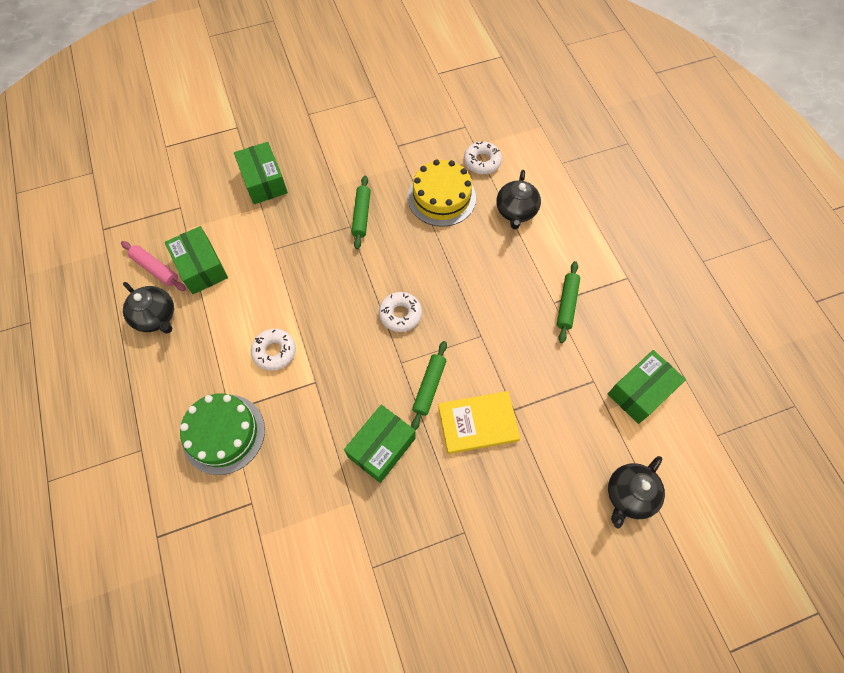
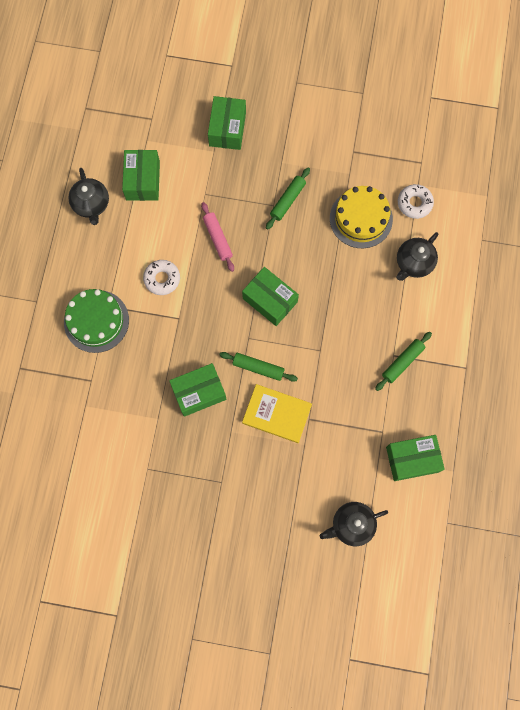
camera: 30 degrees right, 10 degrees up
pink rolling pin [121,241,186,291] -> pink rolling pin moved to [201,202,234,272]
white donut [379,292,422,332] -> green box [242,267,299,326]
green rolling pin [411,341,447,431] -> green rolling pin turned 60 degrees clockwise [219,352,298,382]

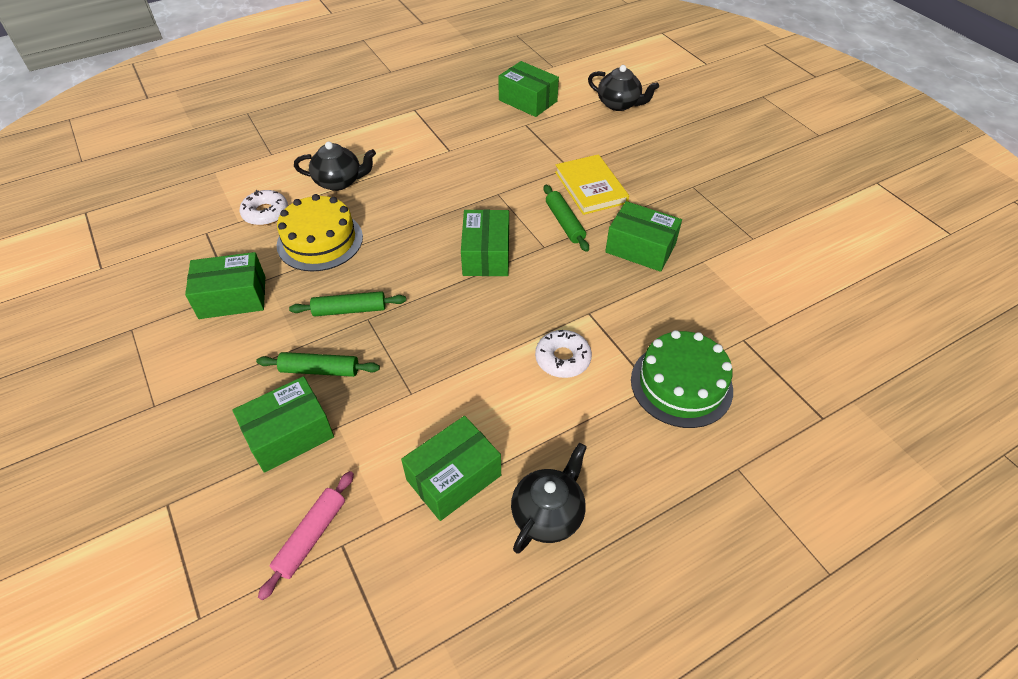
camera: 130 degrees left, 25 degrees down
pink rolling pin [201,202,234,272] -> pink rolling pin moved to [258,471,354,601]
green rolling pin [375,332,432,391] -> green rolling pin moved to [256,352,380,377]
none -> green box [185,252,265,319]

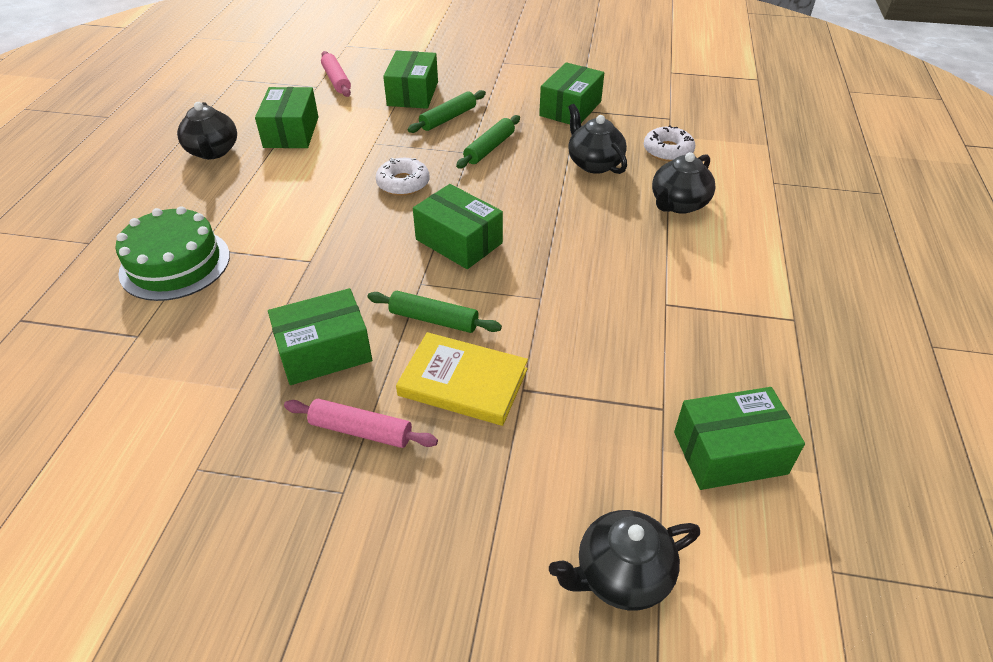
camera: 130 degrees right, 5 degrees down
yellow cake [277,194,363,271] -> black teapot [568,104,627,174]
white donut [535,330,592,378] -> white donut moved to [376,158,430,196]
none -> pink rolling pin [284,399,438,448]

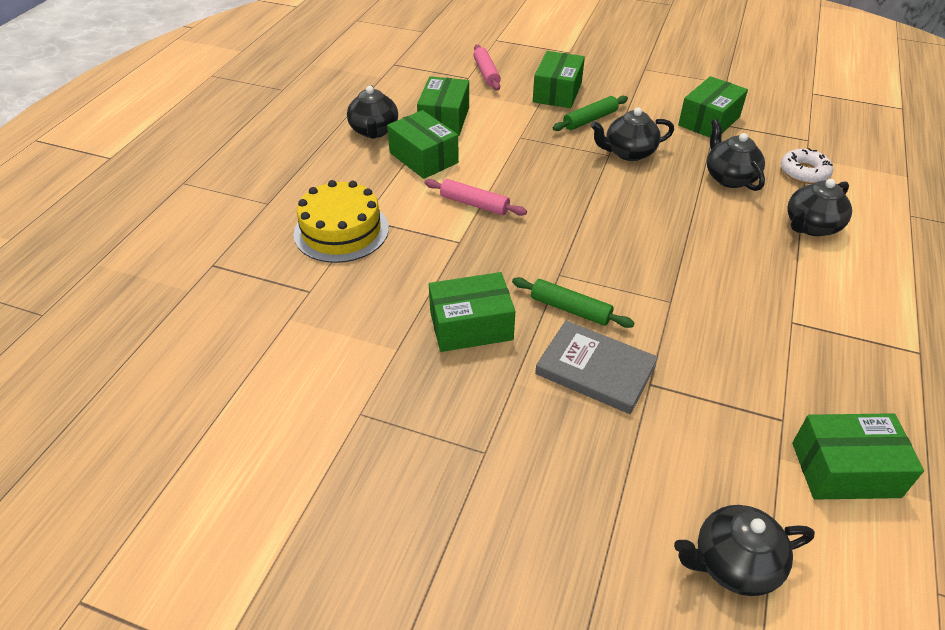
camera: 10 degrees right, 0 degrees up
green cake [116,206,230,301] -> yellow cake [294,180,389,263]
pink rolling pin [284,399,438,448] -> pink rolling pin moved to [424,179,527,216]
white donut [376,158,430,196] -> none
yellow book [396,332,528,426] -> grey book [535,320,658,414]
green box [413,184,503,269] -> green box moved to [387,110,459,179]
green rolling pin [456,115,520,168] -> black teapot [590,107,674,161]

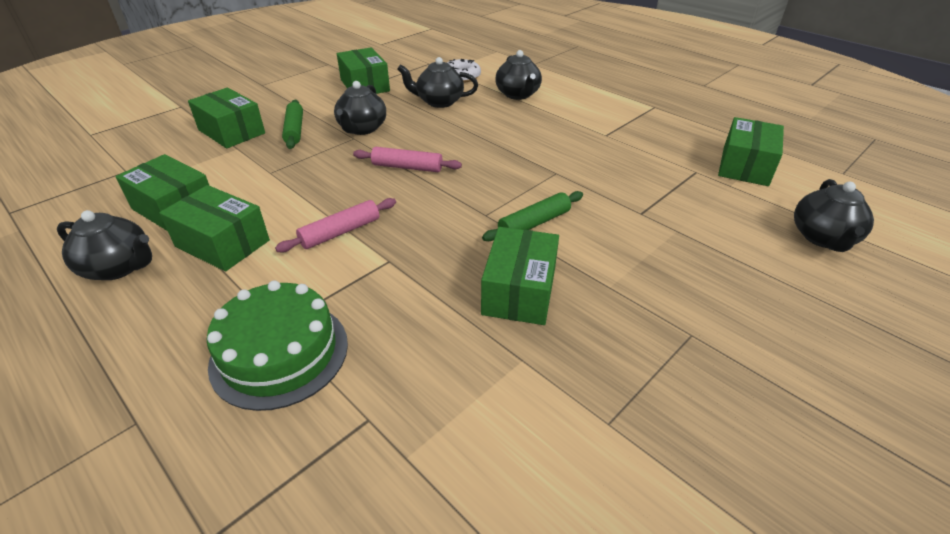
camera: 65 degrees left, 5 degrees down
yellow cake [294,180,389,263] -> green cake [206,280,348,411]
green box [387,110,459,179] -> green box turned 45 degrees clockwise [159,185,270,271]
pink rolling pin [473,44,501,91] -> pink rolling pin moved to [353,147,462,172]
grey book [535,320,658,414] -> none

